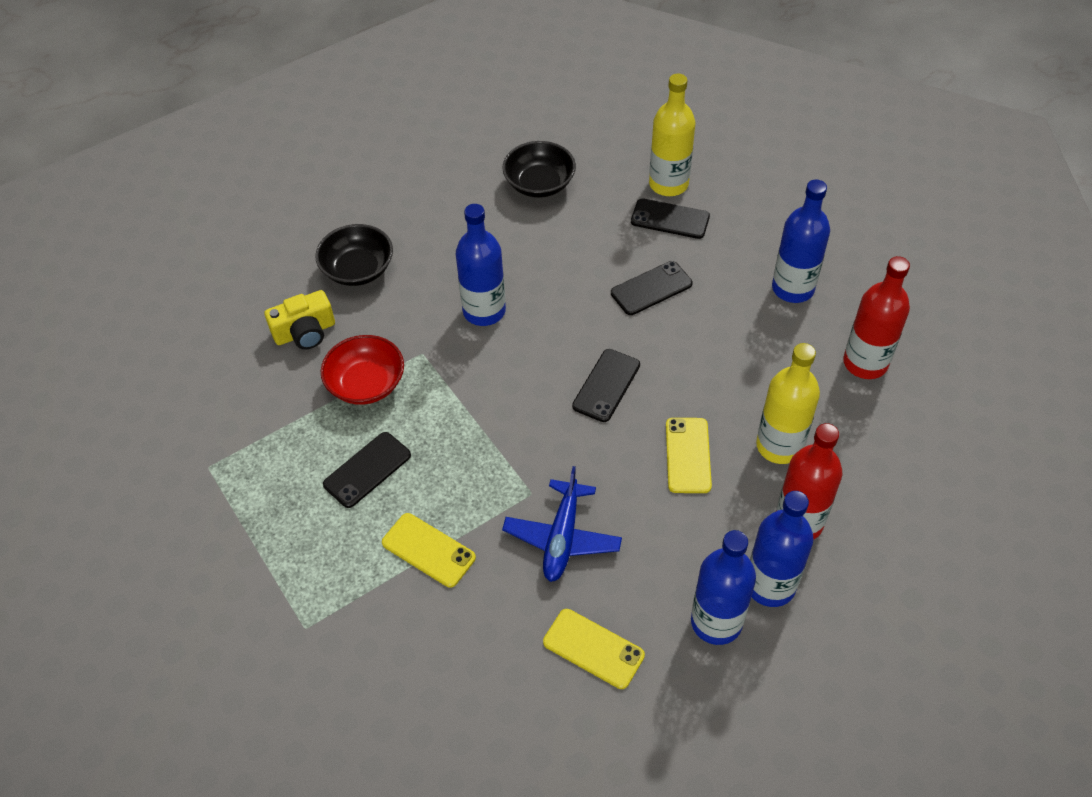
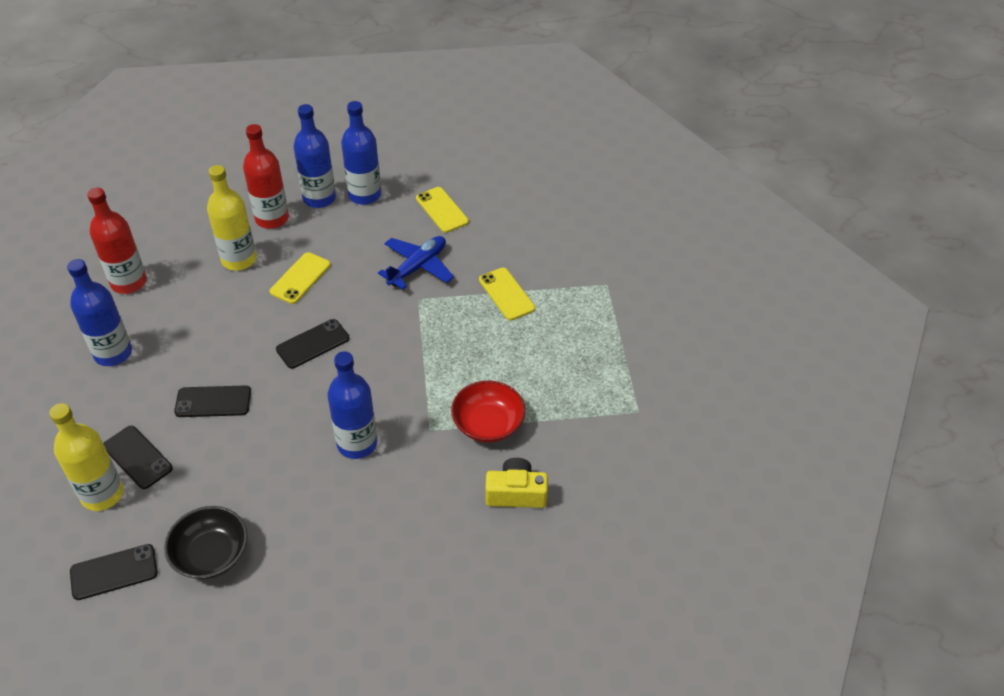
camera: 155 degrees left, 5 degrees down
black bowl [315,224,393,286] -> none
black phone [323,432,411,508] -> black phone moved to [70,544,158,600]

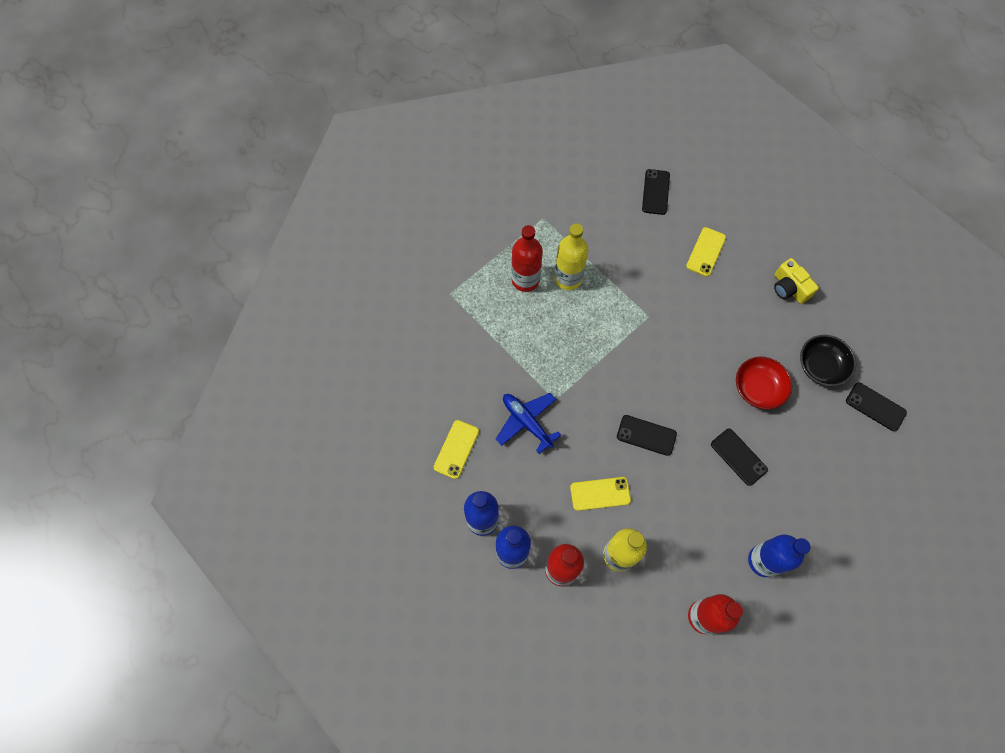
camera: 125 degrees left, 20 degrees up
yellow bottle [49,403,124,511] -> yellow bottle moved to [554,223,588,290]
black phone [103,426,173,489] -> black phone moved to [642,169,670,215]
blue bottle [327,351,377,459] -> none
blue plane [378,236,454,290] -> blue plane turned 45 degrees clockwise [496,393,561,454]
red bowl [451,381,525,443] -> red bowl moved to [736,357,792,409]
yellow phone [479,267,535,320] -> yellow phone moved to [686,227,726,277]
yellow camera [485,458,548,508] -> yellow camera moved to [774,258,819,304]
none -> red bottle [511,225,543,292]

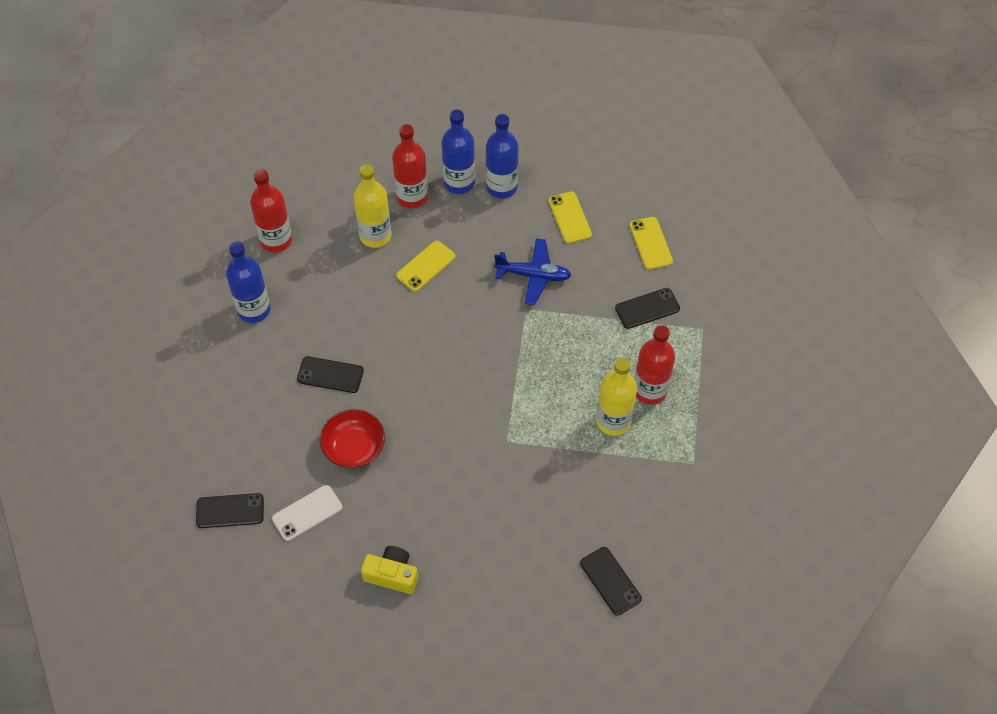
camera: 140 degrees right, 10 degrees down
black phone [617,415,677,456] -> black phone moved to [615,288,680,329]
yellow phone [686,227,726,277] -> yellow phone moved to [630,217,673,270]
black bowl [800,335,856,386] -> white phone [272,485,342,541]

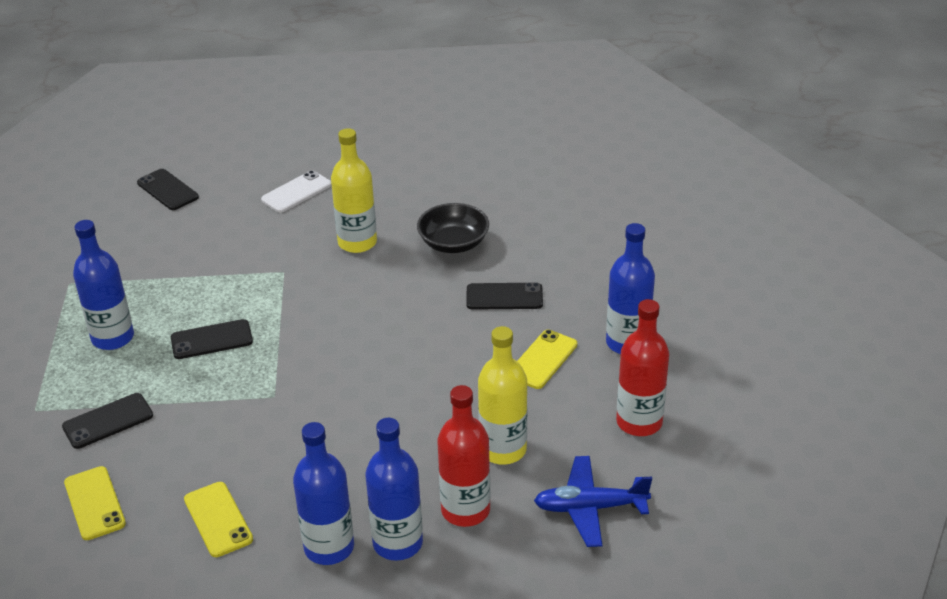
camera: 170 degrees right, 20 degrees down
black phone [196,493,264,528] -> black phone moved to [171,319,253,359]
white phone [272,485,342,541] -> white phone moved to [261,170,331,213]
red bowl [320,409,385,468] -> black bowl [417,203,489,253]
yellow camera [361,546,418,594] -> none
yellow phone [396,241,456,292] -> yellow phone moved to [517,330,577,389]
blue plane [494,238,571,305] -> blue plane moved to [534,456,652,547]
yellow bottle [596,358,637,436] -> yellow bottle moved to [331,128,377,253]
red bottle [634,325,675,405] -> blue bottle [73,220,134,350]

